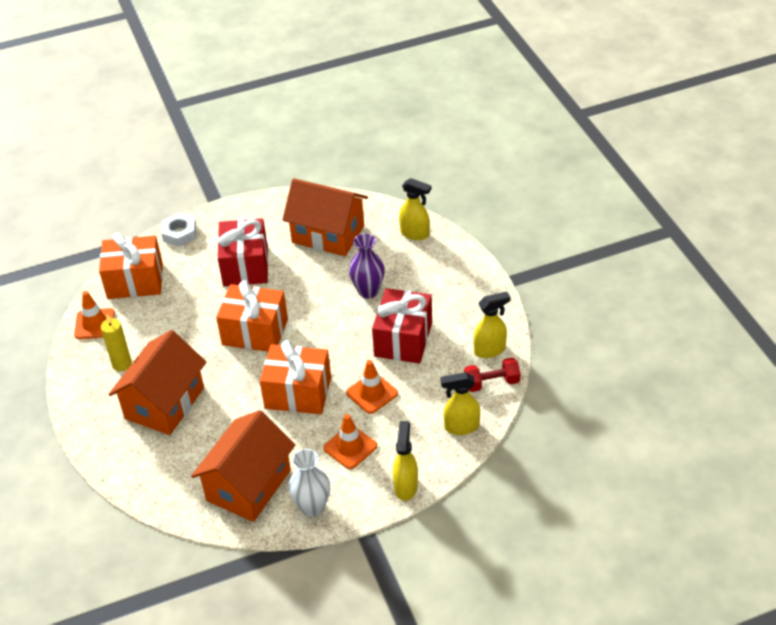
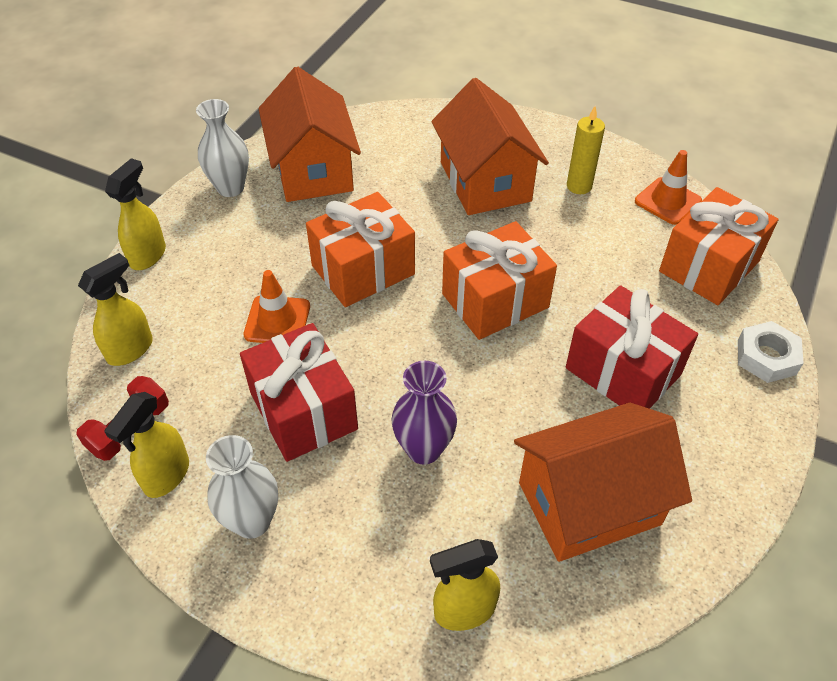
camera: 135 degrees right, 5 degrees up
orange traffic cone [323,414,377,469] -> none
yellow spray bottle [393,421,418,501] -> yellow spray bottle turned 120 degrees counterclockwise [105,158,166,270]
none -> white vase [206,435,278,539]

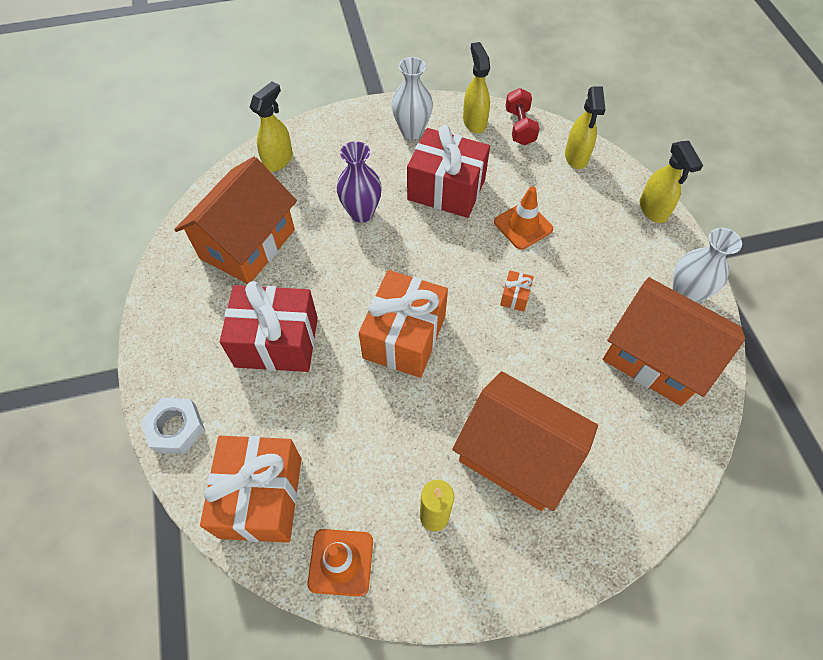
camera: 140 degrees right, 10 degrees up
orange gift [306,192,415,307] -> orange gift [500,270,534,312], size x0.41

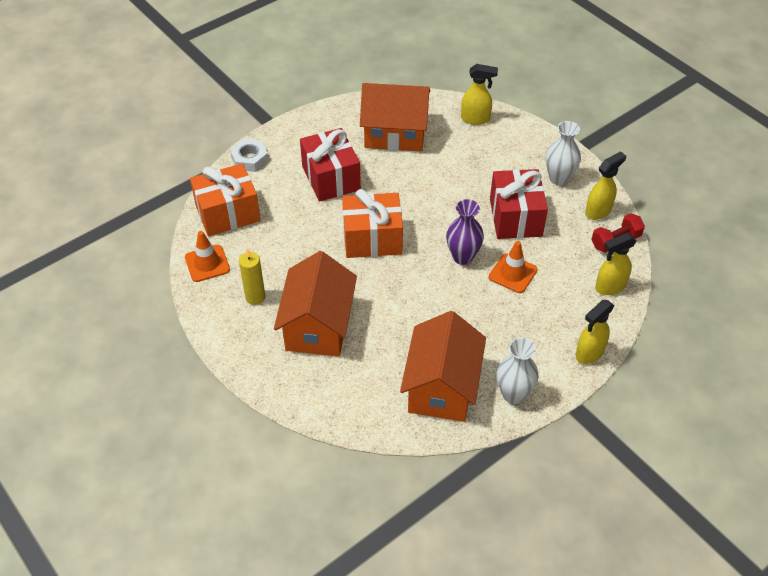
camera: 65 degrees right, 10 degrees down
purple vase [337,141,382,223] -> purple vase moved to [446,199,484,265]
orange gift [500,270,534,312] -> none

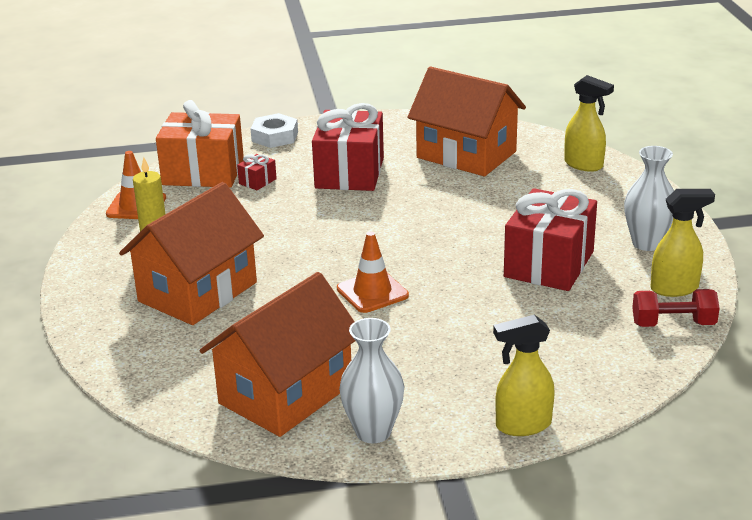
camera: 30 degrees right, 20 degrees down
orange gift [342,189,403,258] -> none
purple vase [446,199,484,265] -> none
orange traffic cone [489,241,538,293] -> orange traffic cone moved to [337,232,409,313]
yellow spray bottle [595,233,636,295] -> none
none -> red gift [237,154,277,190]

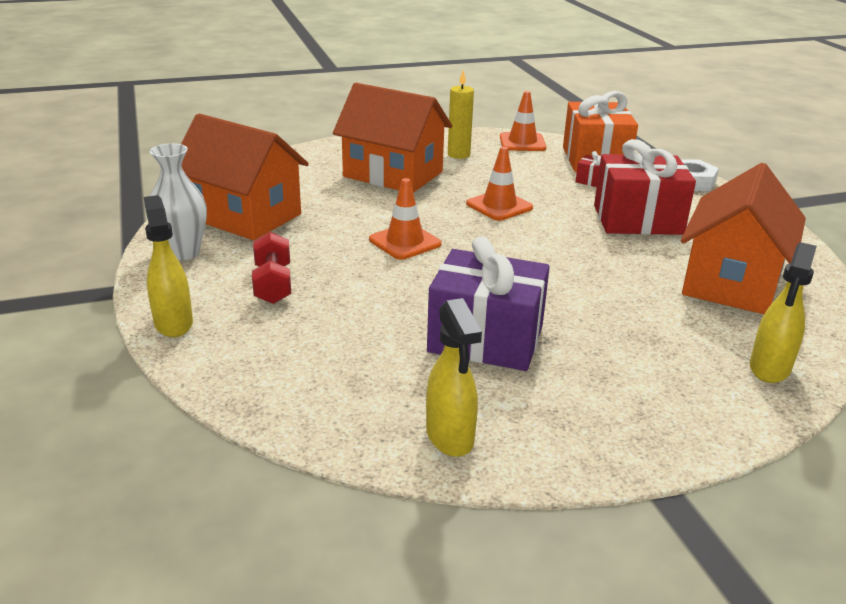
camera: 80 degrees right, 0 degrees up
red gift [504,188,597,291] -> purple gift [427,236,550,371]
white vase [624,146,674,251] -> none
red dumbbell [632,289,720,327] -> red dumbbell moved to [252,232,291,304]
none -> orange traffic cone [466,147,533,221]

